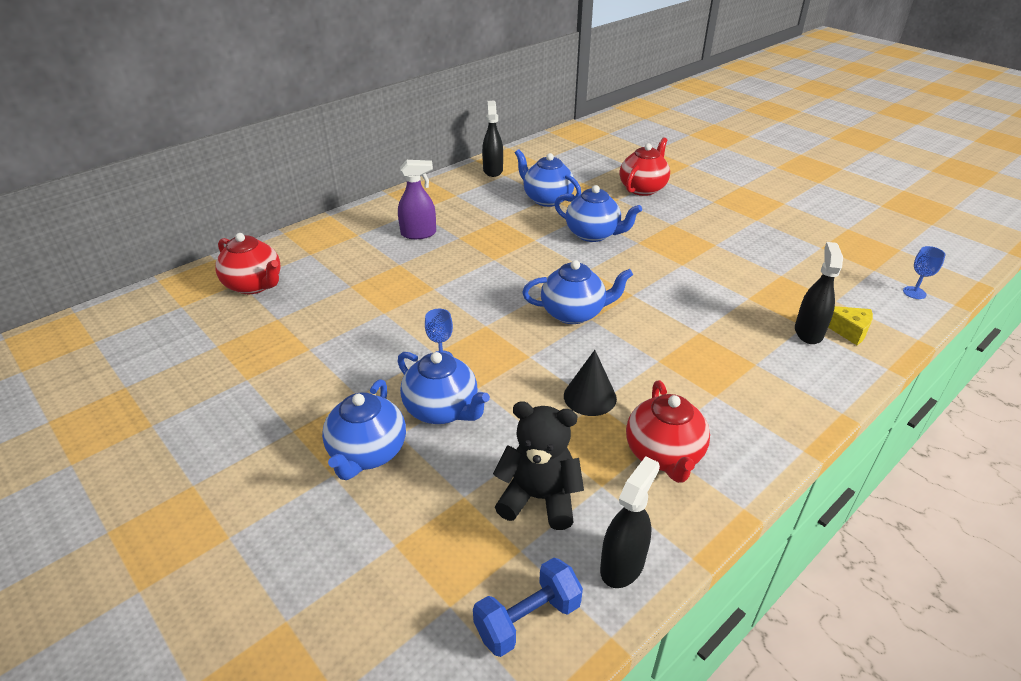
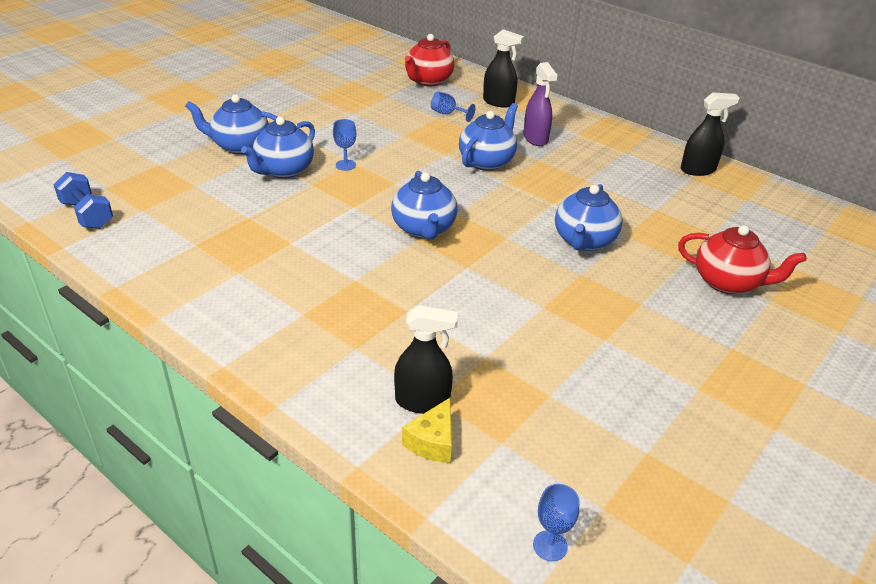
camera: 80 degrees right, 0 degrees up
black teddy bear [493,401,584,530] -> none
blue teapot [515,149,581,207] -> blue teapot moved to [459,103,518,171]
black cone [564,350,617,416] -> none
black spray bottle [600,456,660,588] -> black spray bottle moved to [483,29,524,108]
red teapot [626,380,710,483] -> none
none -> blue goblet [431,92,476,122]

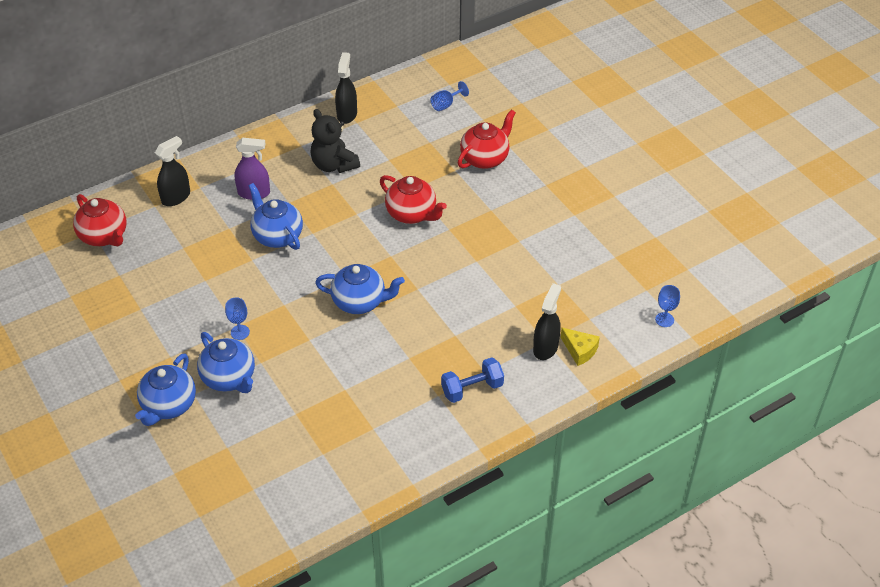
camera: 70 degrees left, 10 degrees up
blue dumbbell [53,172,113,229] -> blue dumbbell moved to [441,357,504,403]
blue goblet [431,92,476,122] -> blue goblet moved to [430,81,469,111]
blue teapot [555,184,623,251] -> red teapot [380,175,447,224]
none -> black teddy bear [310,109,360,173]

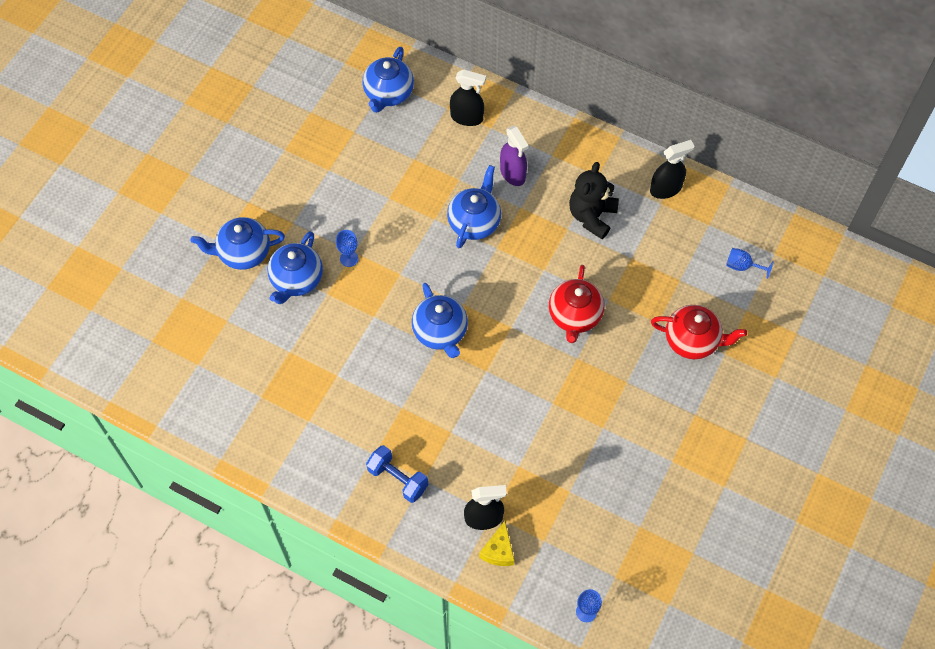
camera: 60 degrees right, 15 degrees up
red teapot [73,194,126,246] -> blue teapot [363,47,414,113]

